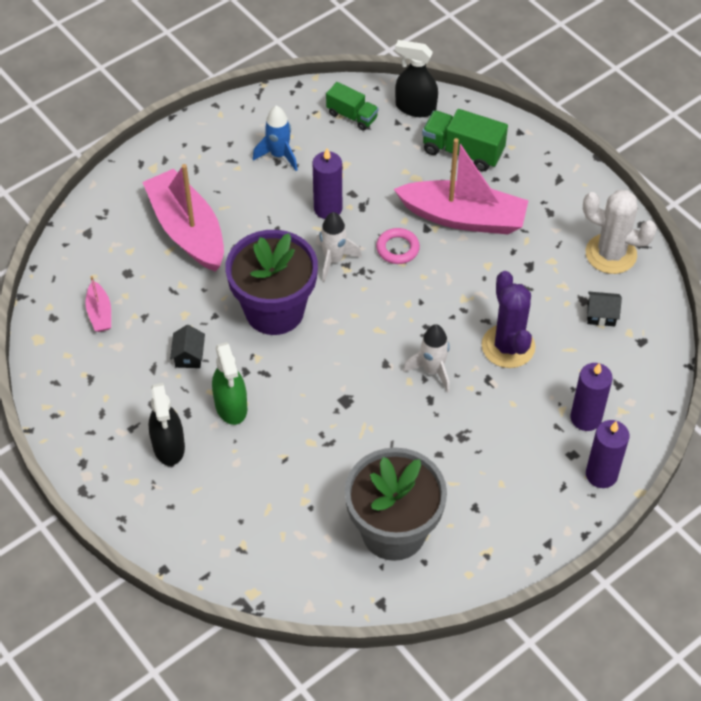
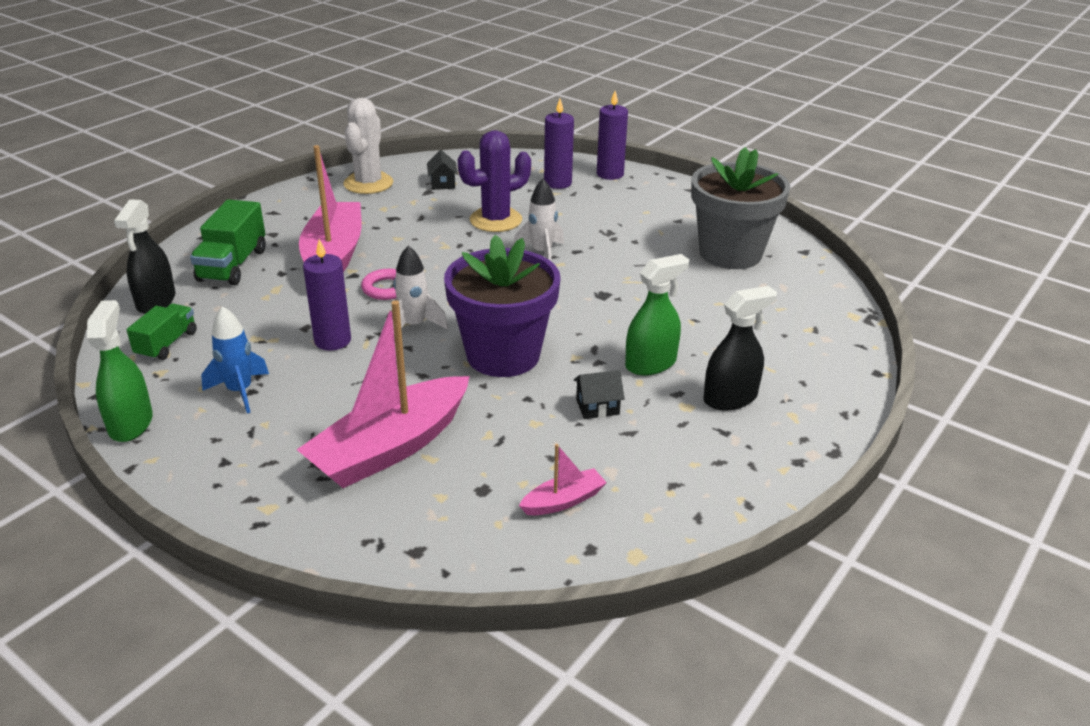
camera: 105 degrees left, 20 degrees down
none -> green spray bottle [87,300,153,442]

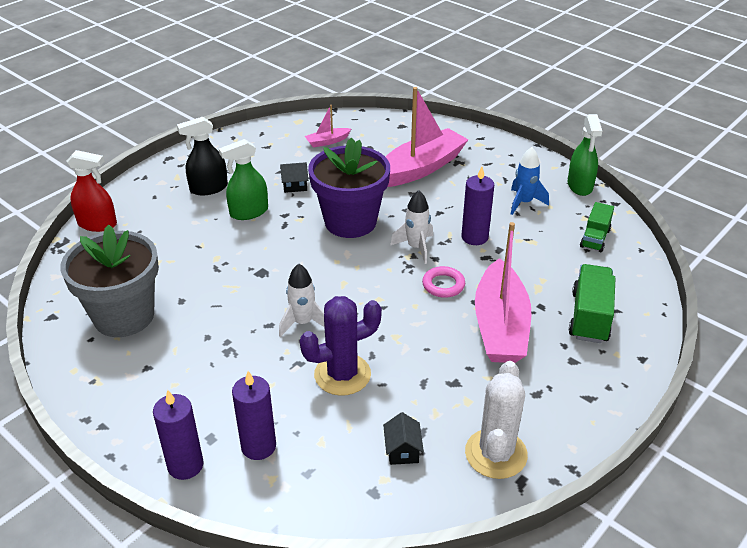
camera: 175 degrees left, 5 degrees up
black spray bottle [114,199,175,314] -> none
none -> red spray bottle [66,150,117,232]

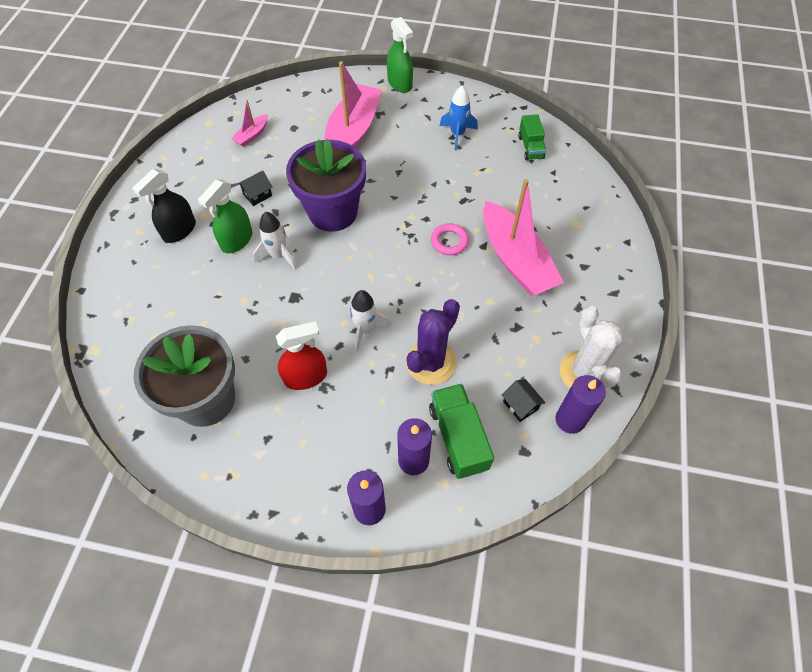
camera: 30 degrees left, 20 degrees up
red spray bottle [66,150,117,232] -> red spray bottle moved to [276,321,327,390]
white rocket [390,190,433,264] -> white rocket moved to [253,212,297,270]
purple candle [461,166,494,245] -> purple candle moved to [555,375,606,434]
green spray bottle [568,114,602,196] -> green spray bottle moved to [387,17,413,93]
green truck [569,264,615,343] -> green truck moved to [429,384,494,479]

